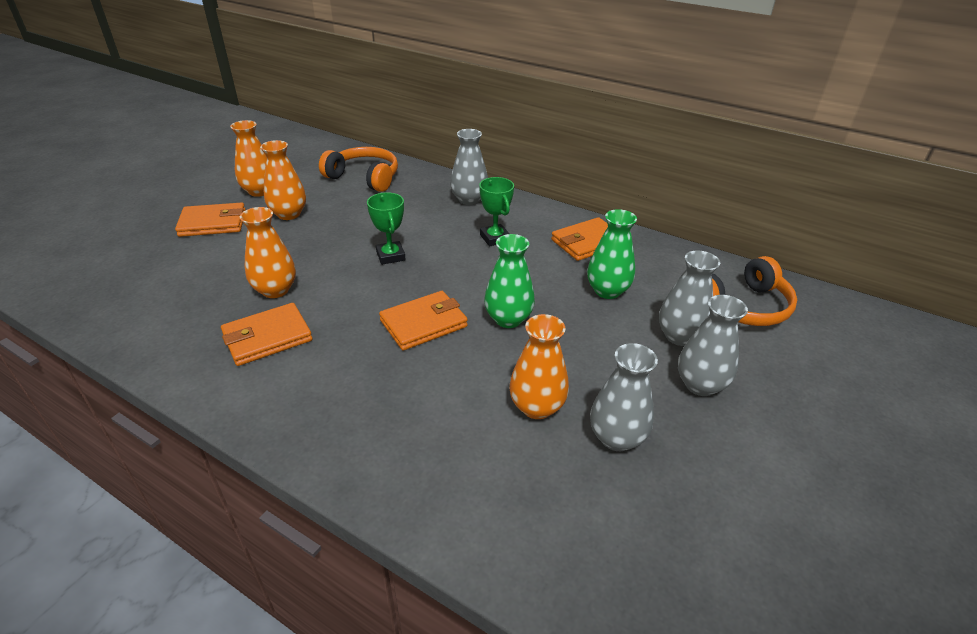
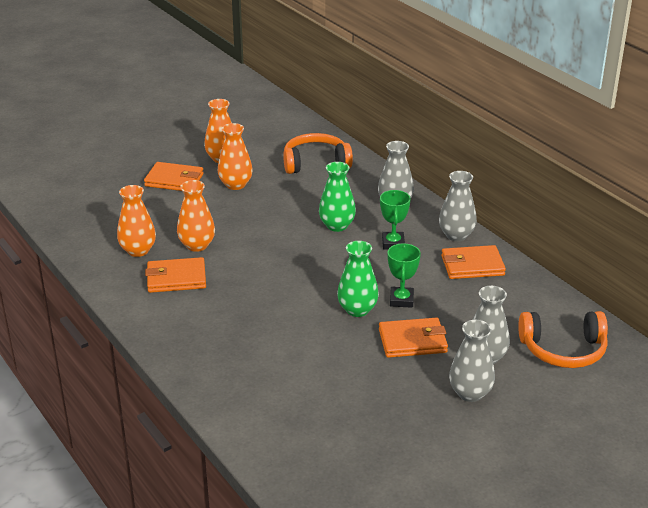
camera: 25 degrees right, 5 degrees down
orange headphones [319,147,398,192] -> orange headphones turned 60 degrees counterclockwise [283,133,353,174]
green trophy [367,192,406,265] -> green trophy moved to [388,243,421,308]
orange wallet [379,291,468,350] -> orange wallet moved to [379,317,448,358]
orange vase [509,314,569,419] -> orange vase moved to [117,185,156,257]
green vase [587,209,637,299] -> green vase moved to [319,162,356,232]
grey vase [590,343,658,451] -> grey vase moved to [439,171,477,241]

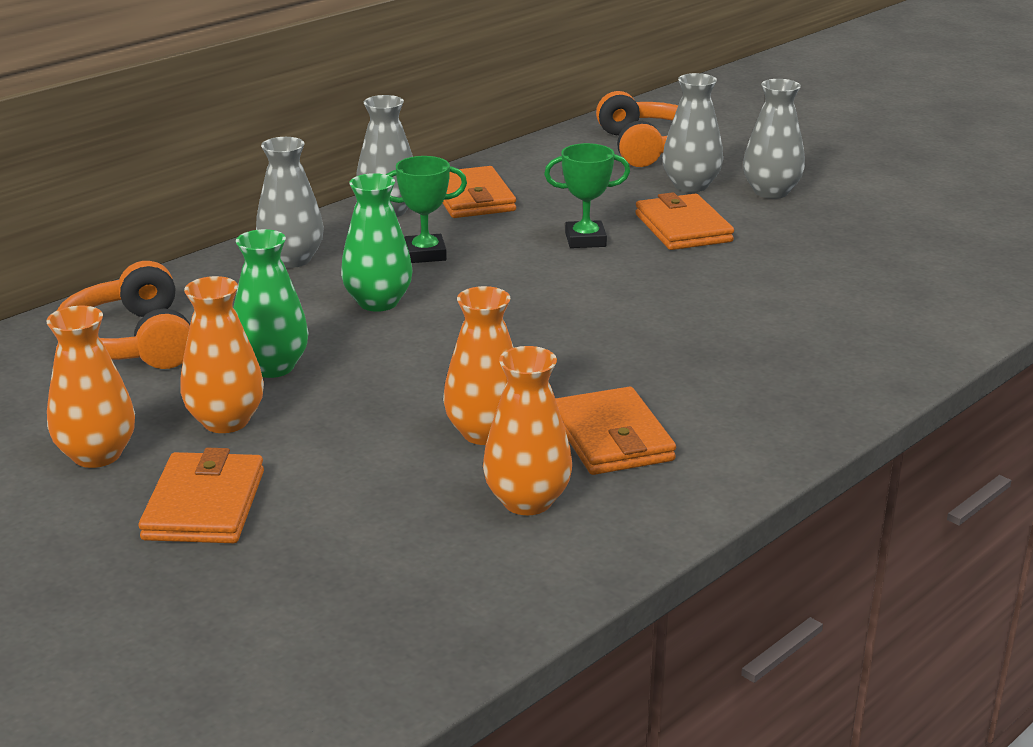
camera: 100 degrees left, 5 degrees down
green vase [337,241,379,317] -> green vase moved to [233,229,309,378]

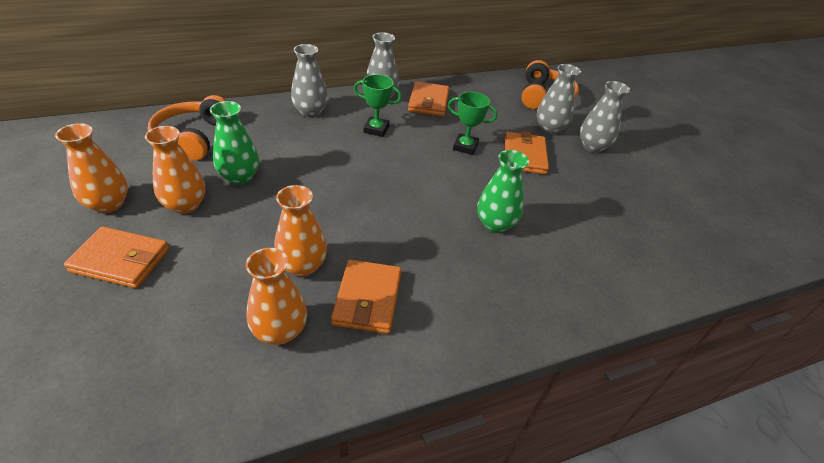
camera: 20 degrees right, 15 degrees up
orange wallet [139,448,264,543] -> orange wallet turned 75 degrees clockwise [64,226,169,288]
green vase [341,173,412,312] -> green vase moved to [477,150,529,233]

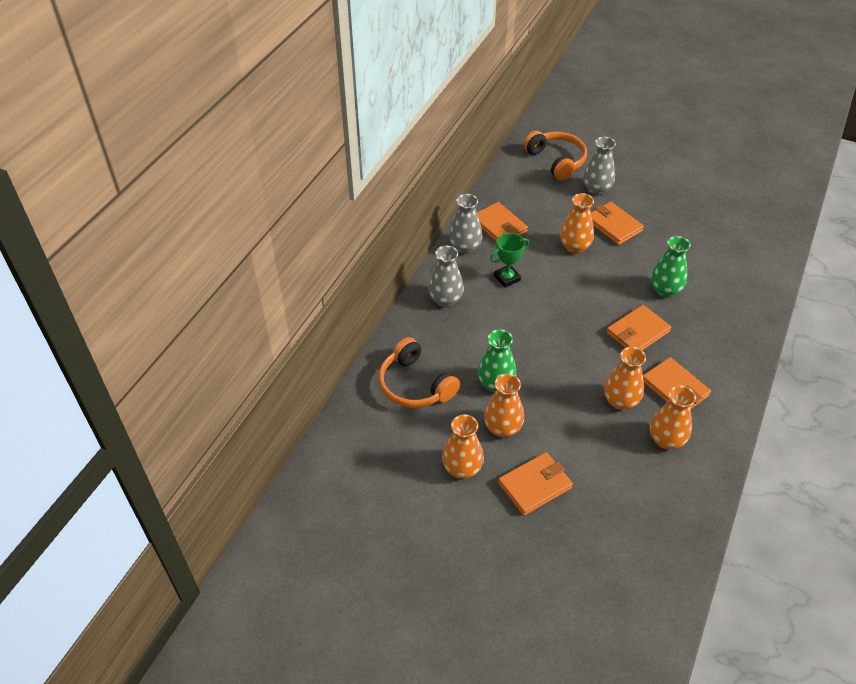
camera: 40 degrees left, 5 degrees up
green trophy [448,92,498,155] -> orange vase [560,193,594,254]
grey vase [580,81,630,153] -> none
none -> orange wallet [606,305,671,351]

